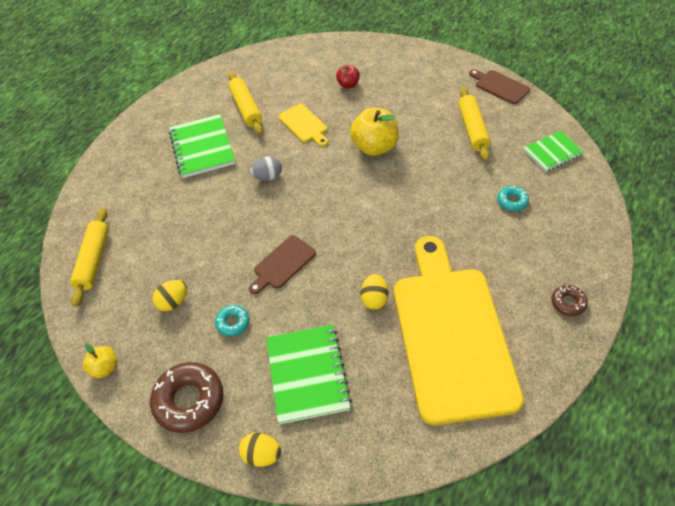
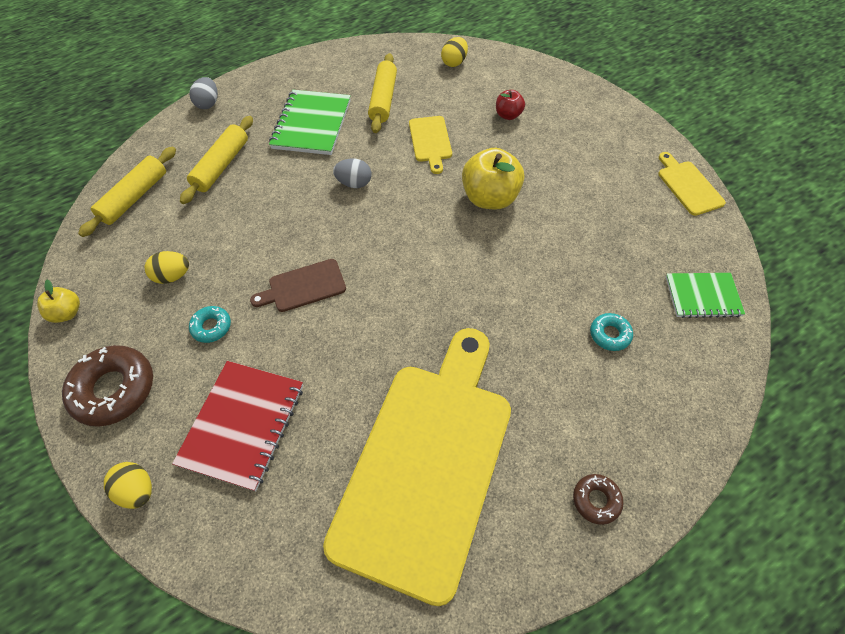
camera: 25 degrees right, 5 degrees up
green notebook [266,325,352,424] -> red notebook [172,361,303,491]
yellow egg [361,274,388,310] -> yellow egg moved to [441,37,468,67]
yellow rolling pin [458,87,491,161] -> yellow rolling pin moved to [180,116,253,204]
brown cutting board [469,69,530,104] -> yellow cutting board [658,152,726,216]
none -> grey egg [189,77,218,109]

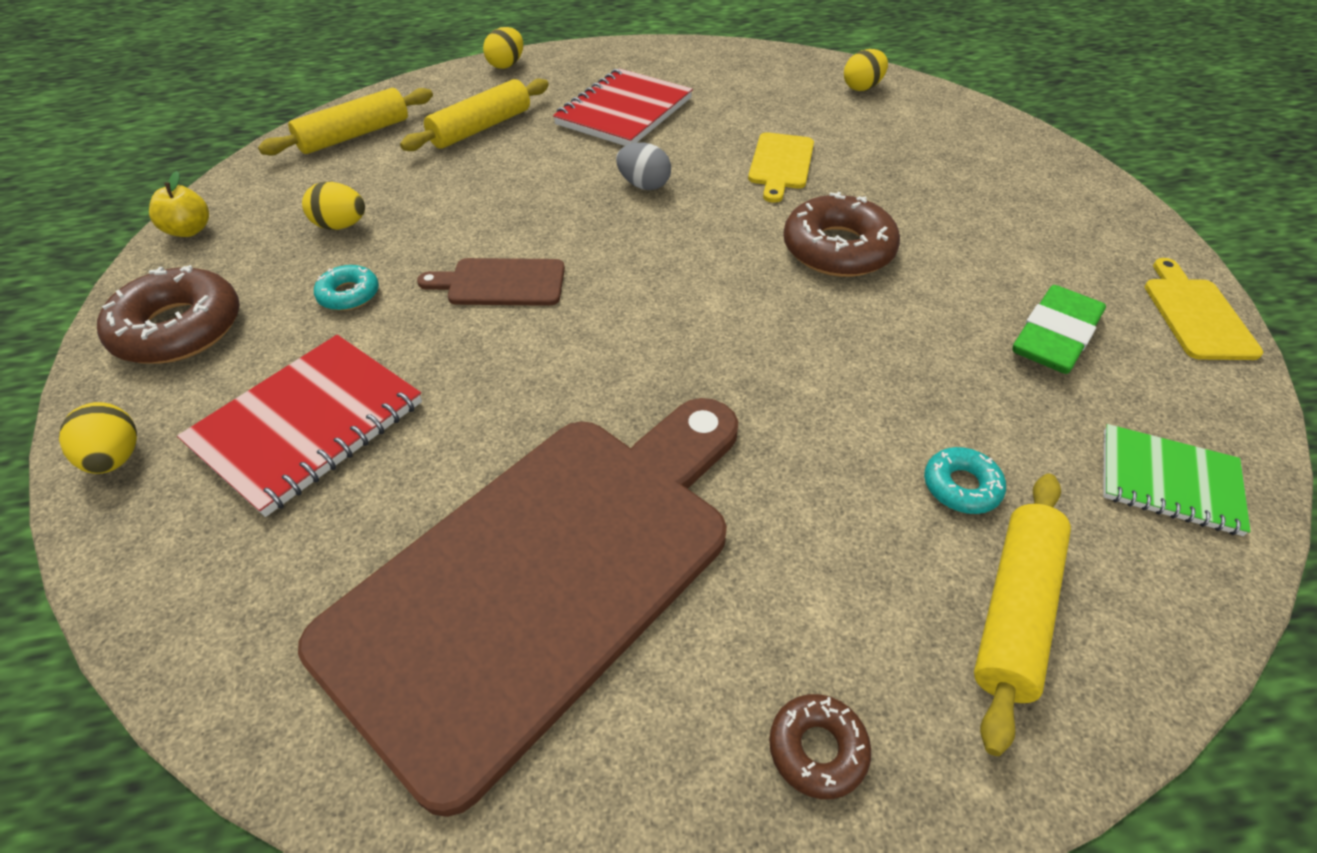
camera: 20 degrees right, 10 degrees down
grey egg [189,77,218,109] -> yellow egg [483,27,523,69]
green notebook [269,90,351,155] -> red notebook [553,68,693,146]
yellow cutting board [323,328,511,606] -> brown cutting board [298,398,738,817]
yellow rolling pin [368,53,397,133] -> yellow rolling pin moved to [974,473,1071,756]
yellow apple [462,148,524,209] -> brown donut [783,192,900,277]
red apple [496,90,525,120] -> none
none -> green eraser [1012,285,1106,374]

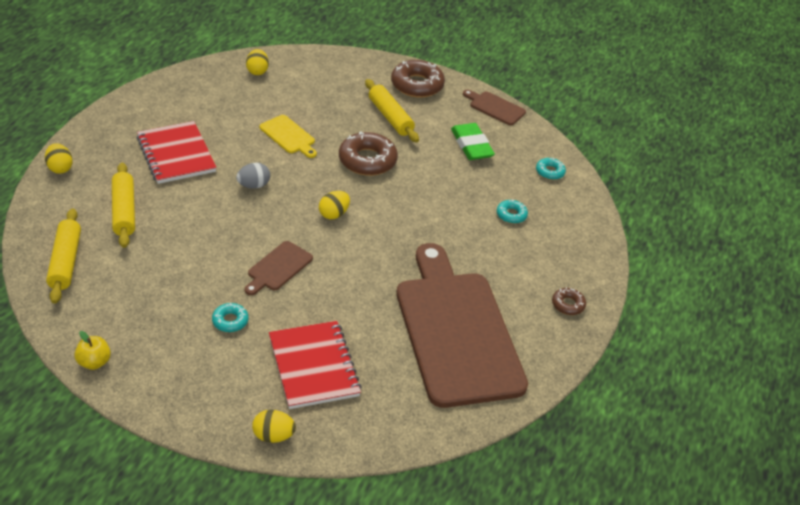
camera: 60 degrees left, 5 degrees down
brown donut [97,265,240,364] -> brown donut moved to [391,60,445,98]
yellow egg [302,182,365,230] -> yellow egg moved to [319,191,350,219]
yellow rolling pin [974,473,1071,756] -> yellow rolling pin moved to [365,79,419,142]
green notebook [1103,424,1251,536] -> turquoise donut [536,158,566,180]
yellow cutting board [1145,258,1263,360] -> brown cutting board [463,90,526,125]

